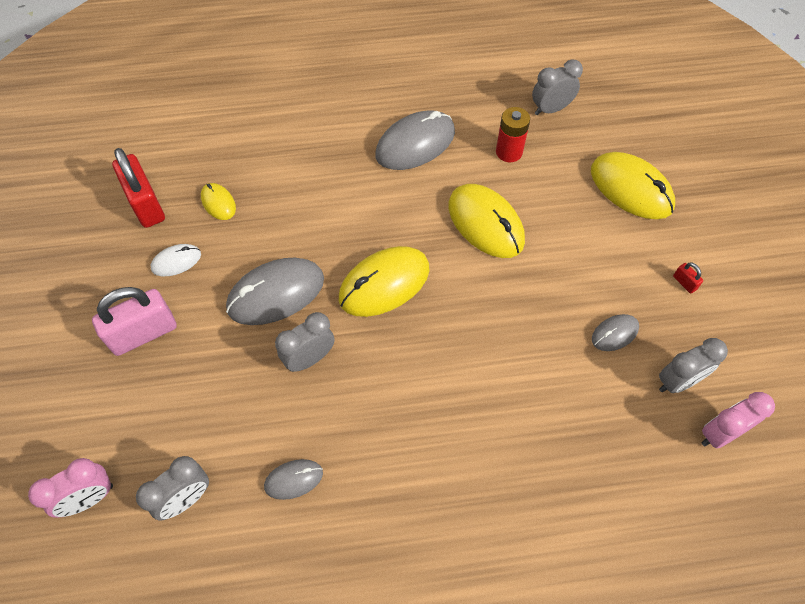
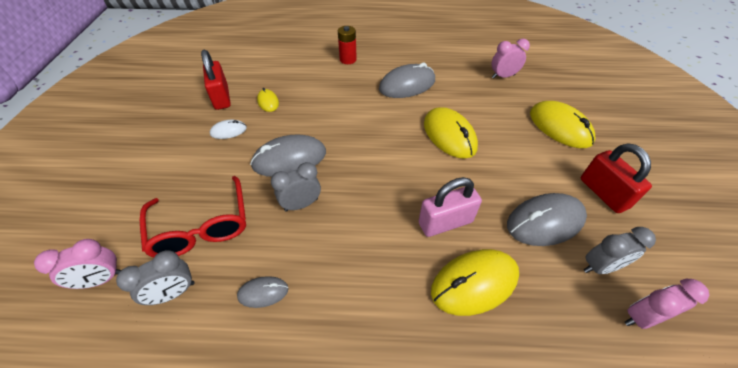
camera: 10 degrees right, 10 degrees down
pink padlock [92,287,177,356] -> pink padlock moved to [419,177,482,237]
yellow mouse [339,246,429,317] -> yellow mouse moved to [431,249,519,316]
red battery [496,107,530,162] -> red battery moved to [338,26,357,64]
grey clock [532,59,583,115] -> pink clock [492,39,530,79]
grey mouse [592,314,639,351] -> grey mouse [507,193,587,246], size x1.95
red padlock [673,263,703,293] -> red padlock [581,143,652,213], size x2.45
none -> red glasses [140,176,246,257]

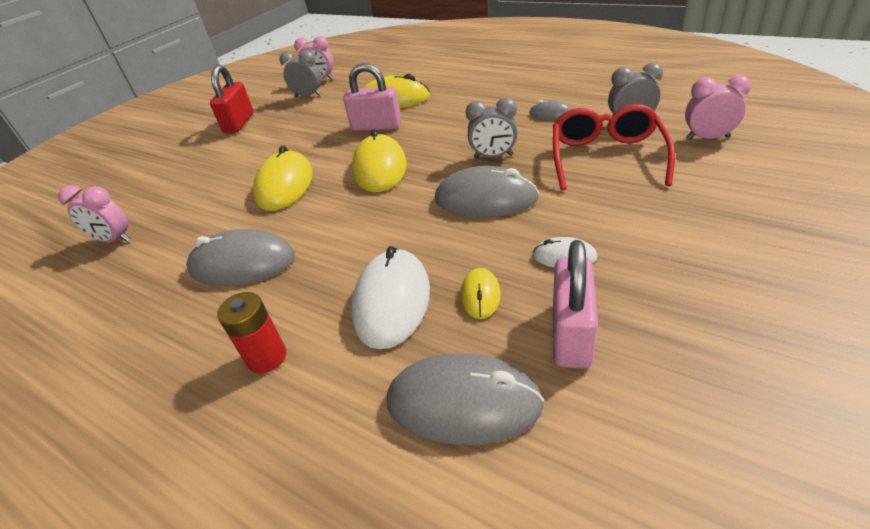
camera: 145 degrees left, 10 degrees down
red padlock [201,50,231,110] -> pink padlock [553,240,598,369]
grey mouse [507,193,587,246] -> grey mouse moved to [387,353,544,445]
yellow mouse [530,101,595,148] -> yellow mouse moved to [352,129,407,192]
none -> white mouse [351,246,430,349]

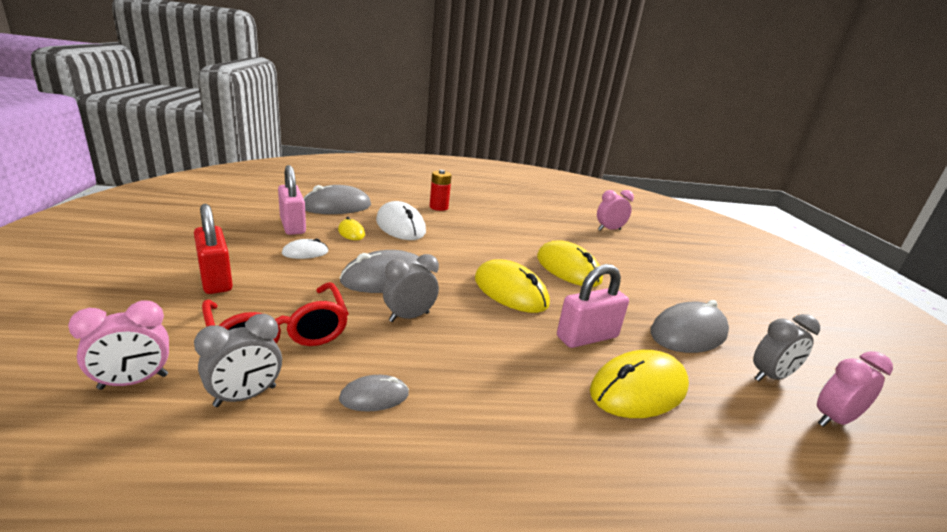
camera: 135 degrees right, 15 degrees down
grey mouse [186,229,295,286] -> grey mouse moved to [650,300,729,353]
red padlock [210,65,253,133] -> red padlock moved to [194,204,233,294]

